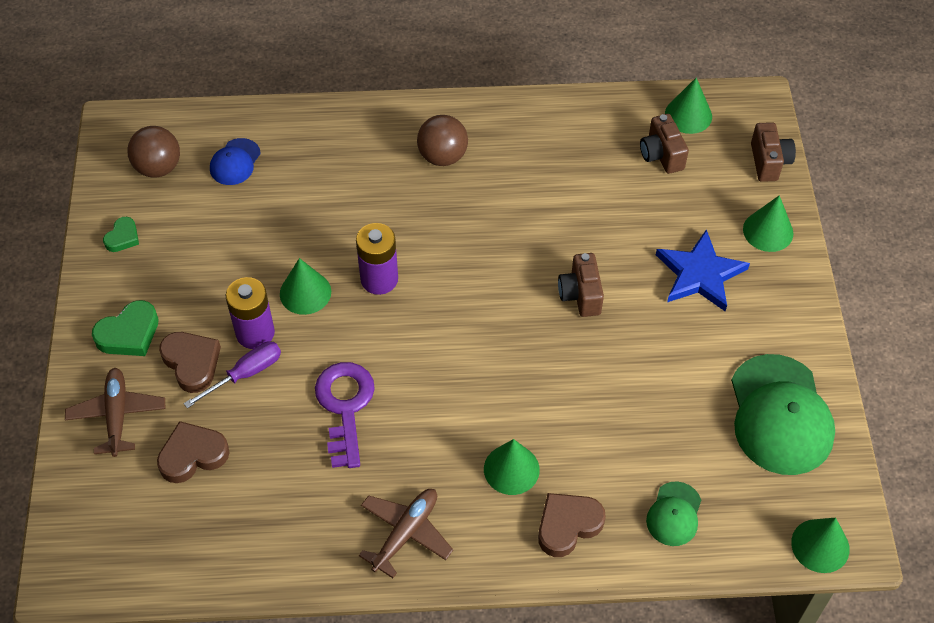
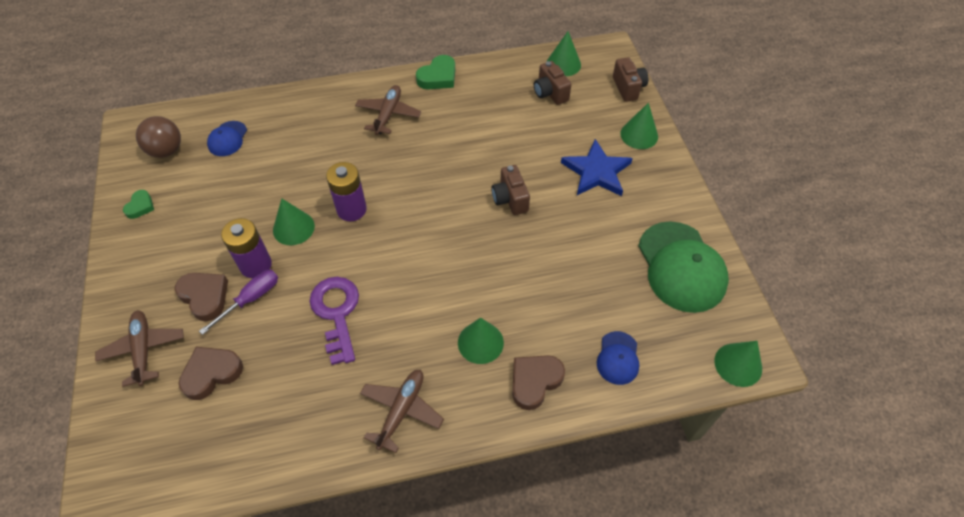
camera: 10 degrees left, 0 degrees up
green heart [92,300,159,356] -> green heart moved to [416,55,455,89]
brown ball [417,115,468,166] -> brown plane [355,85,421,135]
green cap [646,481,701,546] -> blue cap [597,331,639,385]

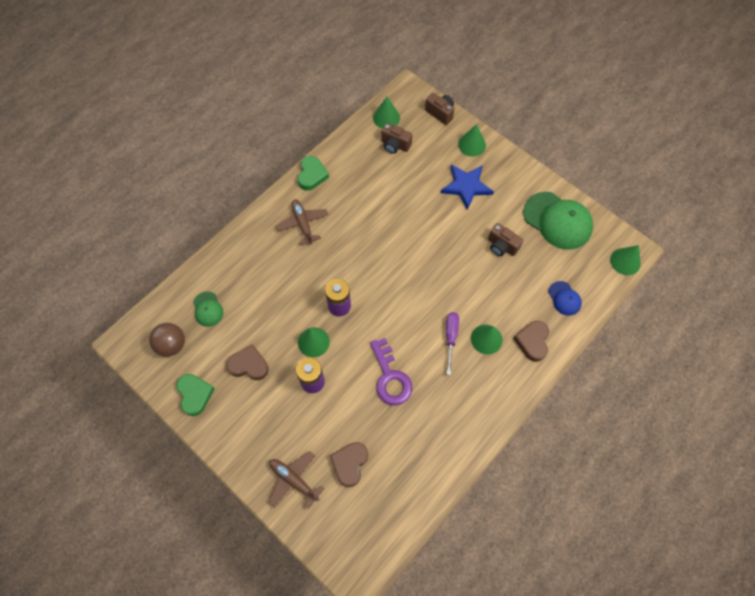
camera: 35 degrees left, 10 degrees up
green heart [123,190,154,219] -> green heart [177,374,215,416], size x1.62
brown heart [175,273,228,322] -> brown heart moved to [226,344,269,380]
purple screwdriver [199,269,278,335] -> purple screwdriver moved to [446,312,459,375]
blue cap [207,121,247,156] -> green cap [193,291,223,327]
purple key [310,277,359,365] -> purple key turned 150 degrees counterclockwise [370,338,413,405]
brown plane [360,370,444,453] -> none
brown camera [491,165,530,215] -> brown camera moved to [488,223,523,256]

